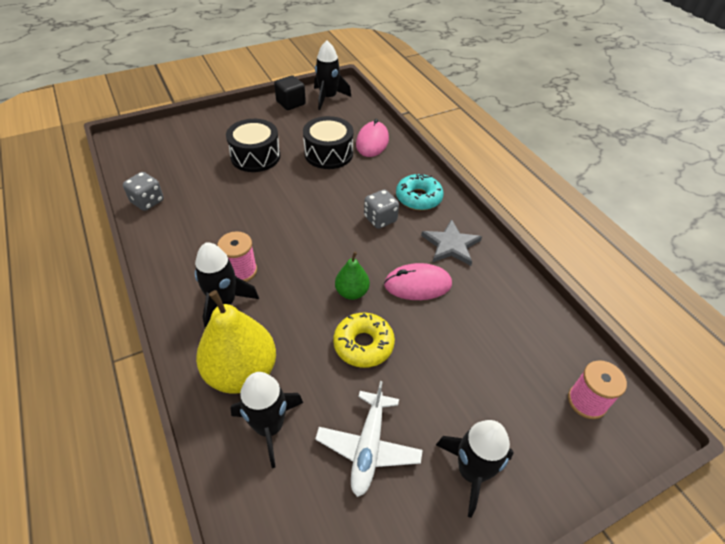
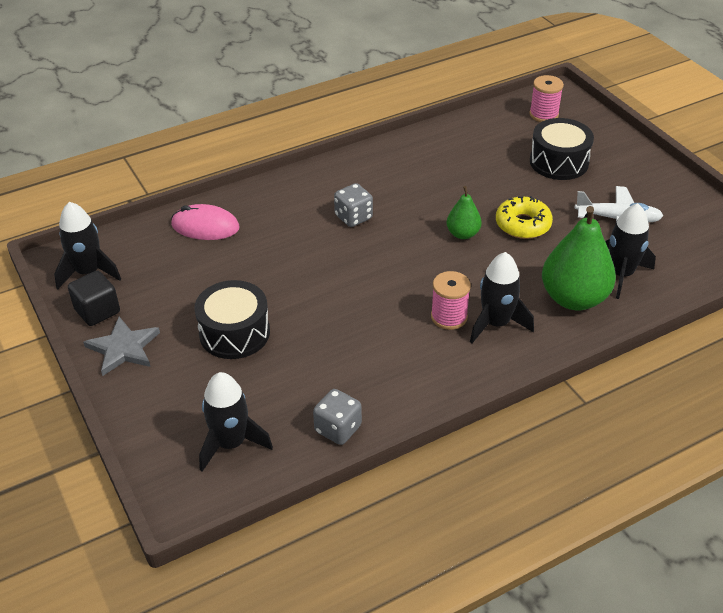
camera: 90 degrees left, 5 degrees down
yellow pear [196,290,276,394] -> green pear [542,206,616,310]
black drum [303,116,353,169] -> black drum moved to [530,118,594,180]
pink mouse [384,263,452,300] -> none
turquoise donut [396,174,444,210] -> none
grey star [421,219,482,266] -> grey star moved to [83,317,160,376]
black rocket [436,420,514,518] -> black rocket moved to [199,372,273,471]

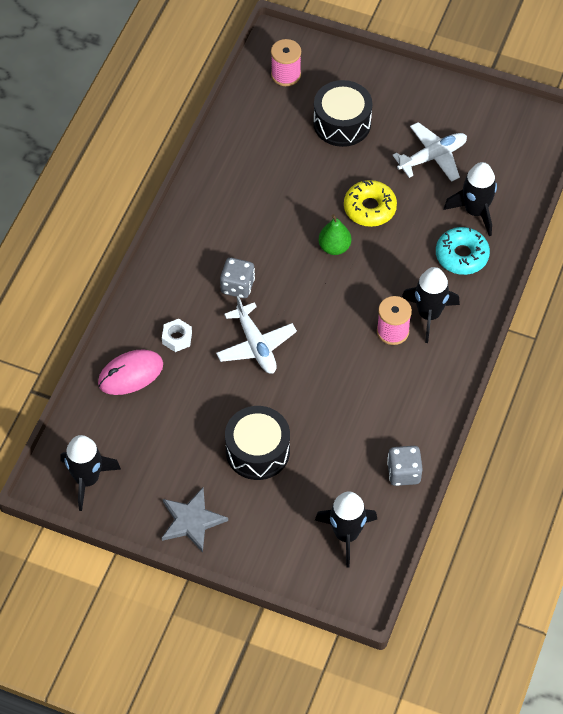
camera: 40 degrees left, 15 degrees up
black cube [68,271,120,326] -> none
green pear [542,206,616,310] -> turquoise donut [436,227,490,275]
none -> white nut [162,319,192,352]
none -> white plane [216,296,297,374]

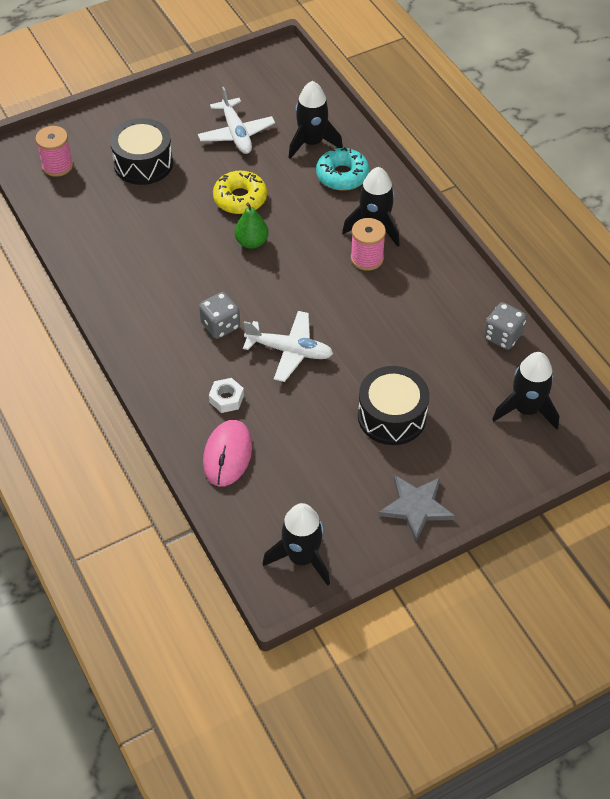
camera: 50 degrees left, 5 degrees down
white plane [393,122,467,182] -> white plane turned 150 degrees clockwise [198,87,275,154]

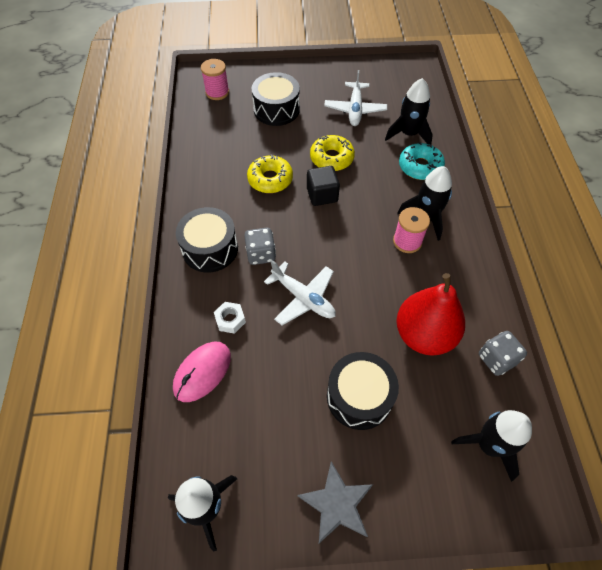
camera: 25 degrees right, 5 degrees up
green pear [234,202,269,249] -> black cube [307,166,340,206]
none -> black drum [176,207,238,273]
none -> yellow donut [247,154,293,193]
none -> red pear [396,273,465,356]

